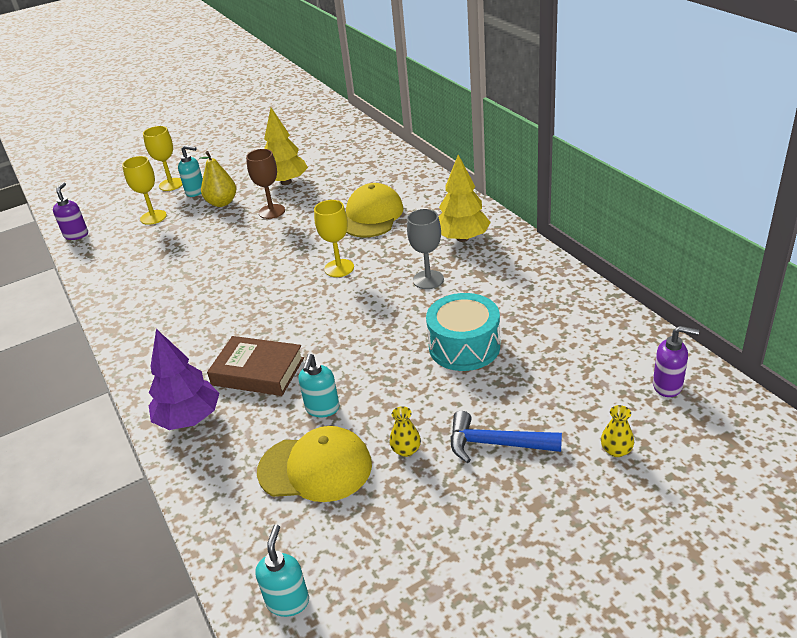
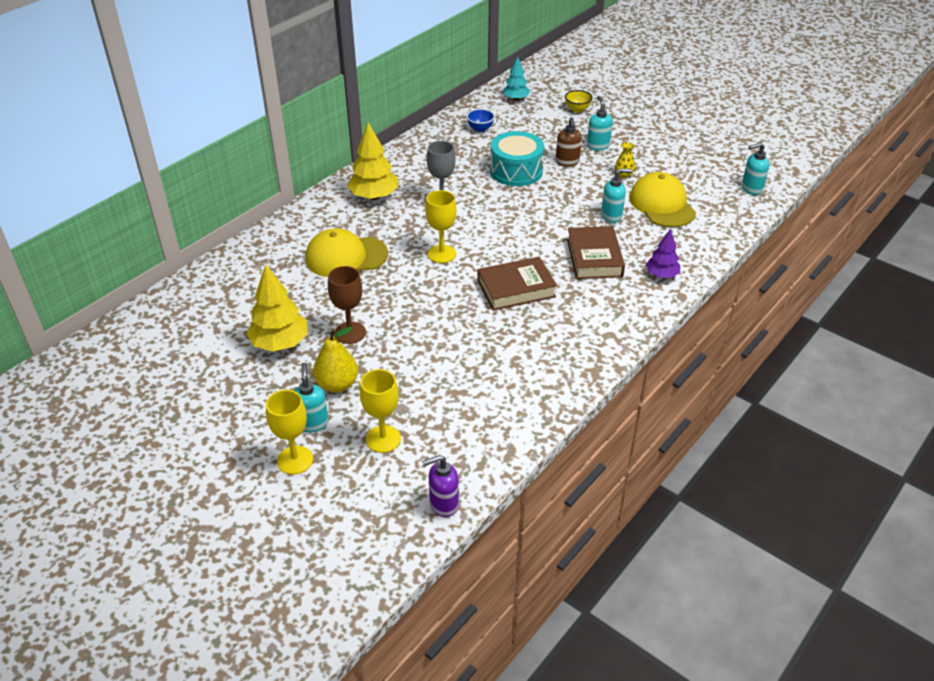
camera: 115 degrees left, 5 degrees up
purple tree [149,329,219,430] -> purple tree [646,228,680,278], size x0.62
blue hammer [450,411,562,463] -> turquoise soap dispenser [587,96,613,150]
yellow vase [601,405,634,457] -> yellow bowl [565,90,593,113]
purple soap dispenser [653,326,699,397] -> turquoise tree [503,57,530,101]
none -> blue bowl [466,109,495,132]
none -> brown book [477,257,557,311]
none -> brown soap dispenser [556,117,582,166]

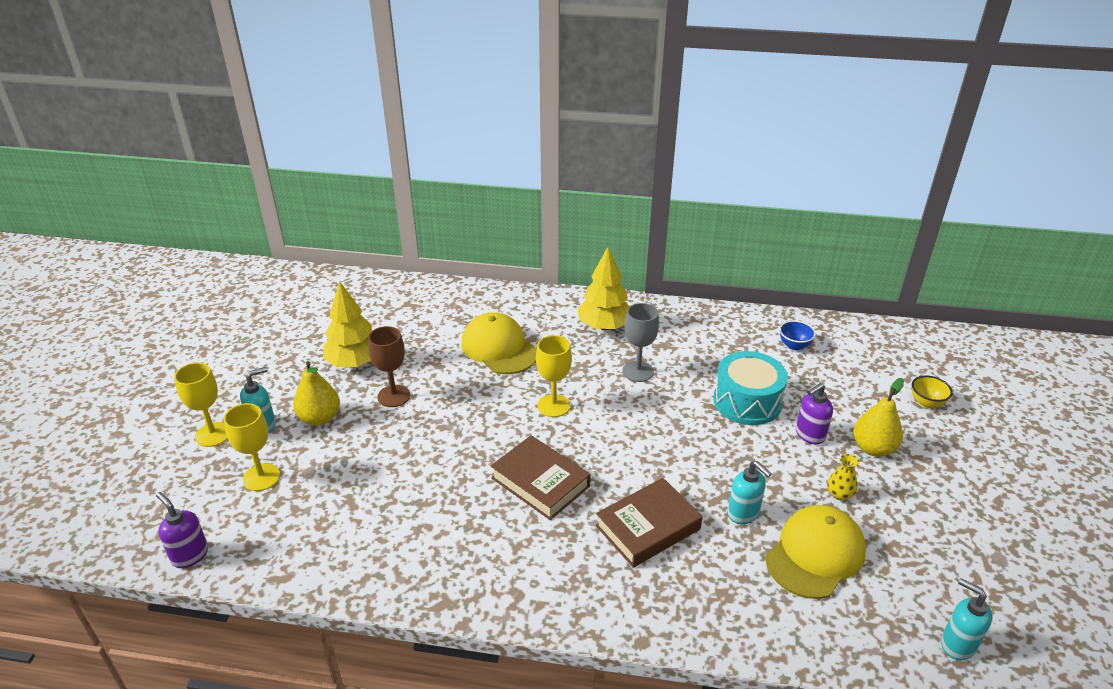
camera: 60 degrees right, 5 degrees down
turquoise tree [503,57,530,101] -> none
brown soap dispenser [556,117,582,166] -> purple soap dispenser [796,383,833,445]
turquoise soap dispenser [587,96,613,150] -> yellow pear [853,378,904,457]
purple tree [646,228,680,278] -> none

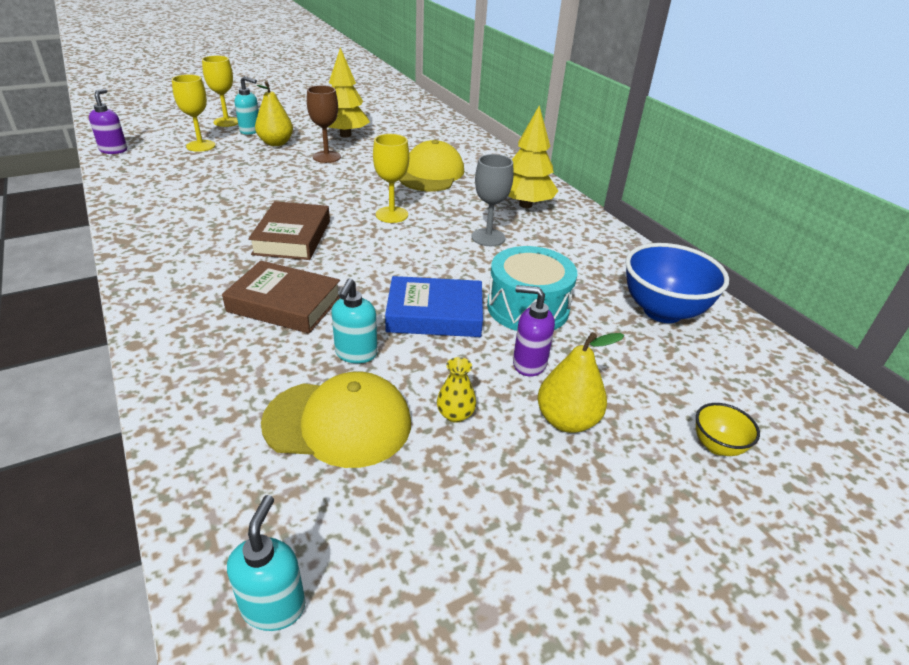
camera: 50 degrees right, 0 degrees up
blue bowl [779,320,816,350] -> blue bowl [625,243,729,323], size x2.08
none -> blue book [385,276,483,337]

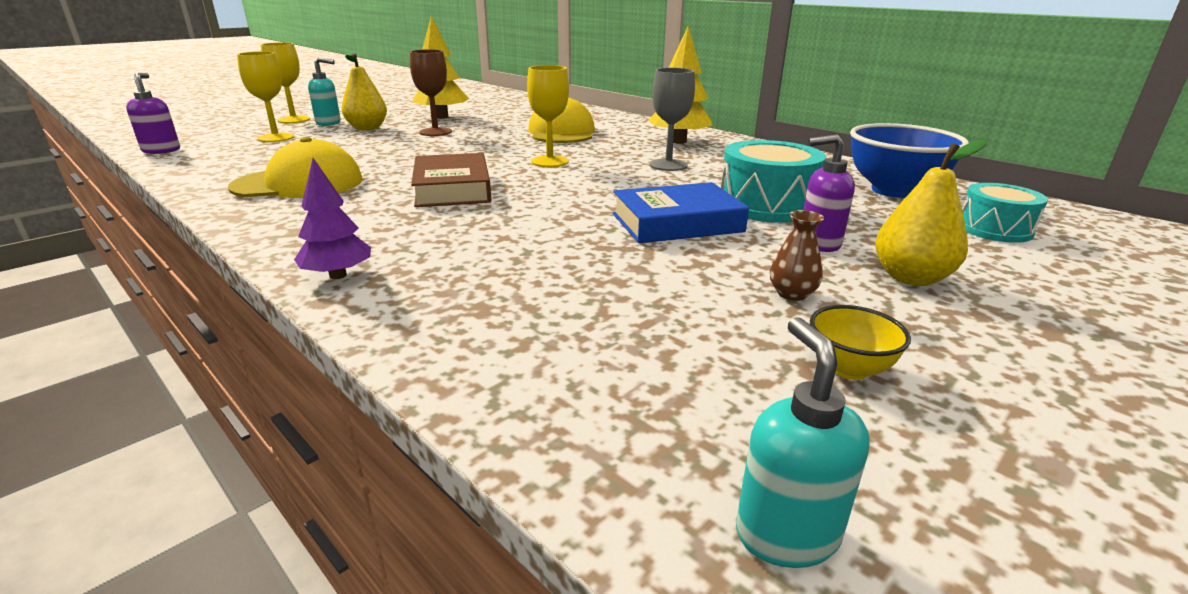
camera: 15 degrees left, 10 degrees down
brown book [222,261,340,333] -> none
yellow cap [261,372,411,468] -> yellow cap moved to [228,137,363,198]
turquoise soap dispenser [331,278,378,363] -> none
yellow vase [437,357,477,423] -> brown vase [770,210,824,301]
yellow bowl [696,403,760,456] -> yellow bowl moved to [810,305,911,380]
none -> purple tree [294,158,371,279]
none -> turquoise drum [962,183,1048,243]

